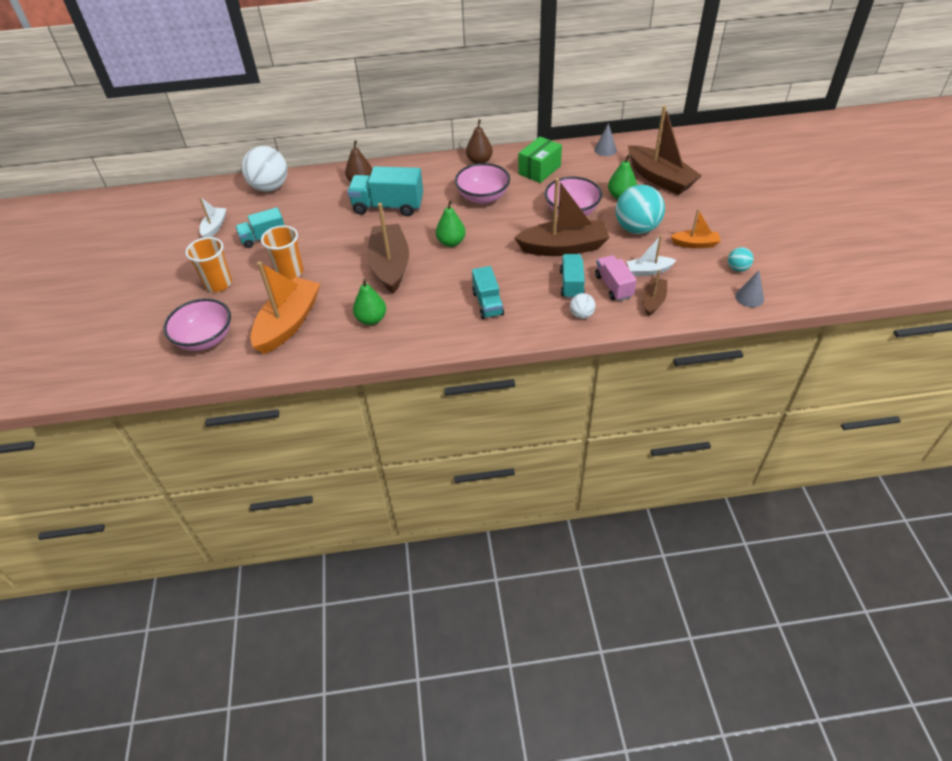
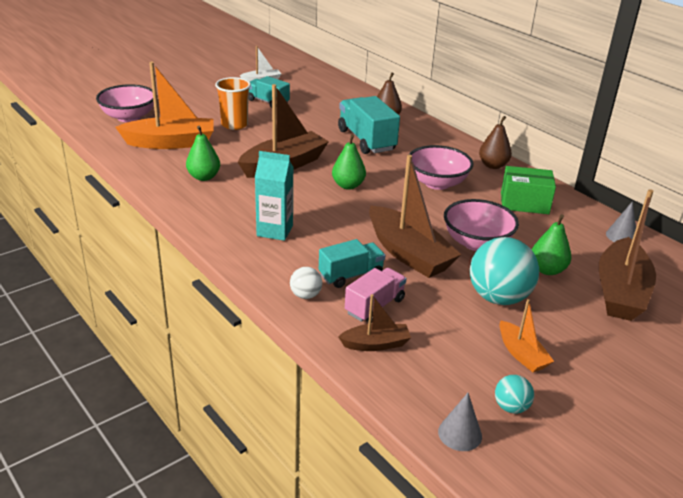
camera: 55 degrees right, 15 degrees down
orange cup [186,237,232,292] -> none
white ball [242,146,287,192] -> none
turquoise truck [472,266,504,319] -> turquoise carton [255,151,294,241]
white boat [627,235,676,276] -> none

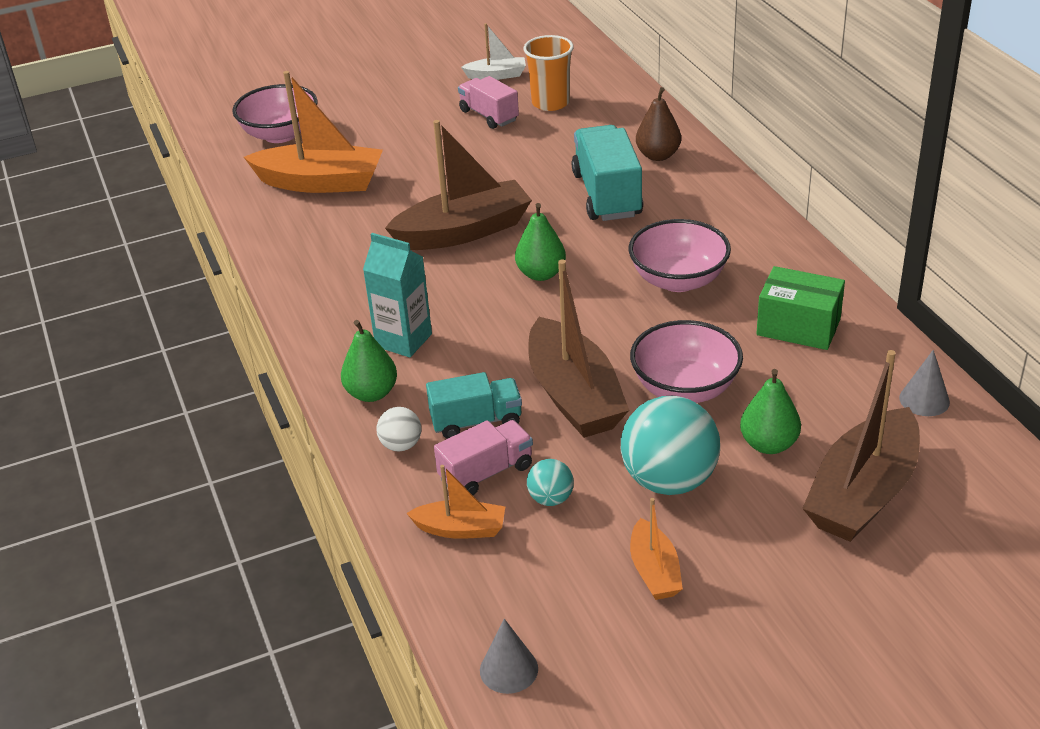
camera: 20 degrees right, 5 degrees up
green pear [186,125,220,181] -> green pear moved to [341,320,397,402]
orange cup [215,77,251,130] -> orange cup moved to [523,35,574,111]
turquoise truck [248,76,290,108] -> pink truck [458,76,519,129]
brown boat [338,294,411,351] -> orange boat [406,465,505,539]
brown pear [479,116,512,169] -> none
turquoise ball [495,375,534,414] -> turquoise ball moved to [527,459,574,506]

